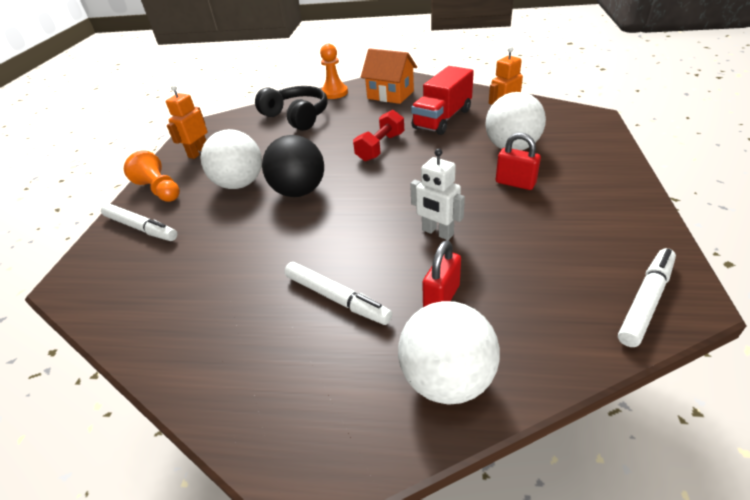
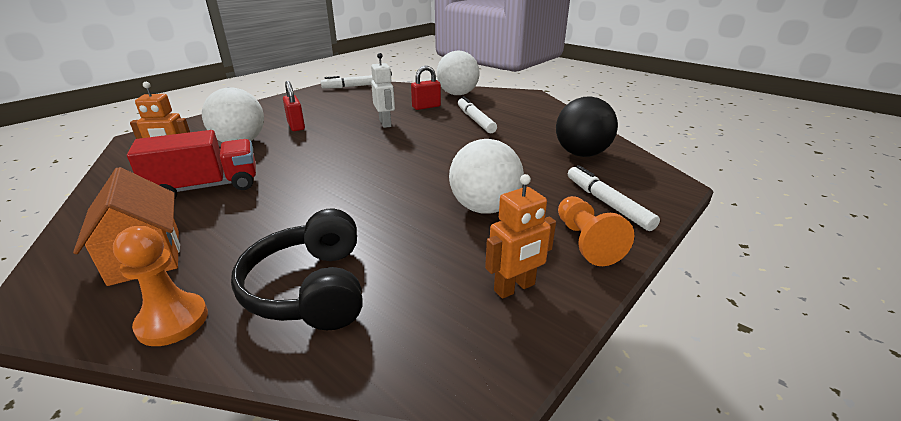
camera: 150 degrees left, 10 degrees down
black ball [262,135,324,197] -> black ball moved to [556,96,618,157]
red dumbbell [353,110,404,161] -> none

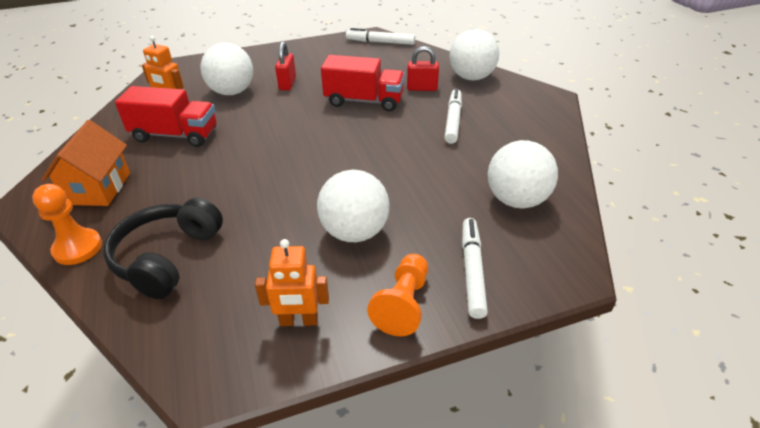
camera: 30 degrees right, 10 degrees up
white robot [371,53,395,128] -> red truck [321,55,405,112]
black ball [556,96,618,157] -> white ball [488,140,558,209]

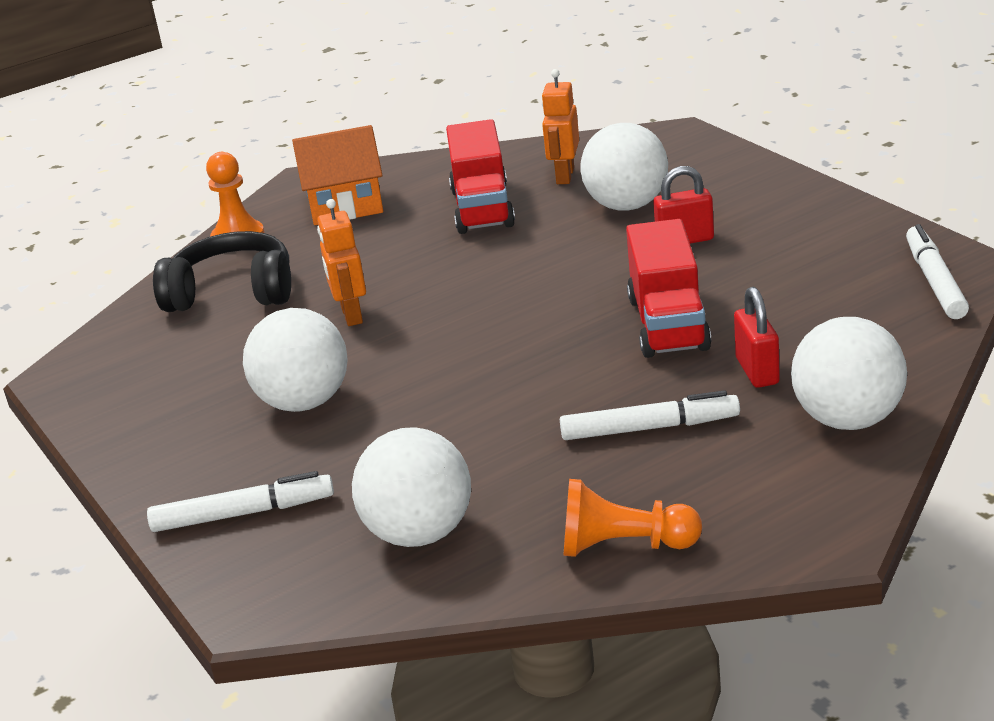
camera: 80 degrees right, 10 degrees down
orange robot [255,239,329,326] -> orange robot moved to [317,199,366,326]
orange pawn [367,254,428,336] -> orange pawn moved to [563,479,702,557]

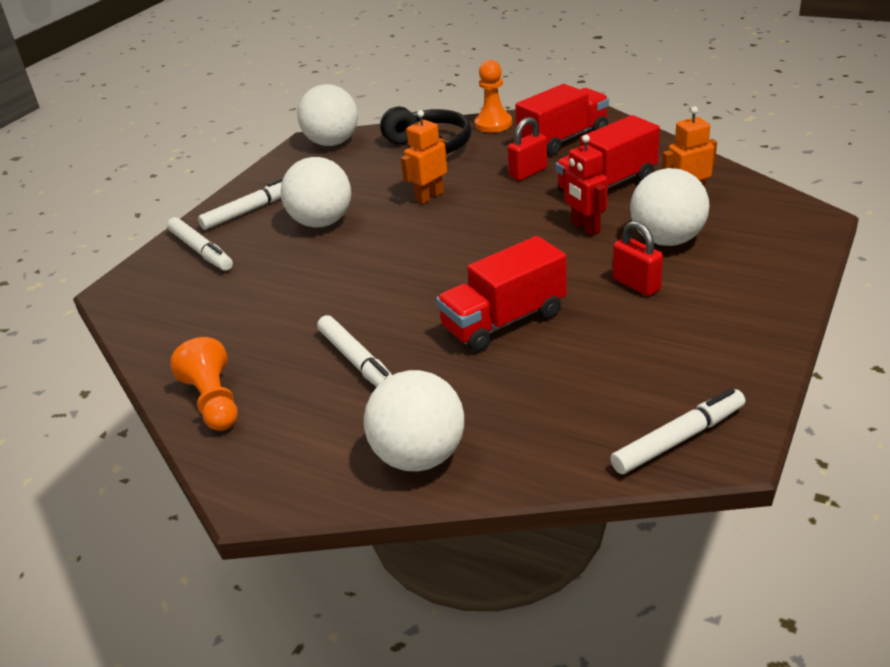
camera: 60 degrees right, 5 degrees up
orange house [292,125,383,225] -> red truck [515,84,609,156]
white ball [352,427,471,547] -> white ball moved to [297,84,358,146]
red padlock [734,287,780,388] -> red padlock moved to [508,117,547,181]
none -> white marker [198,177,284,230]
none -> red robot [563,135,608,236]

